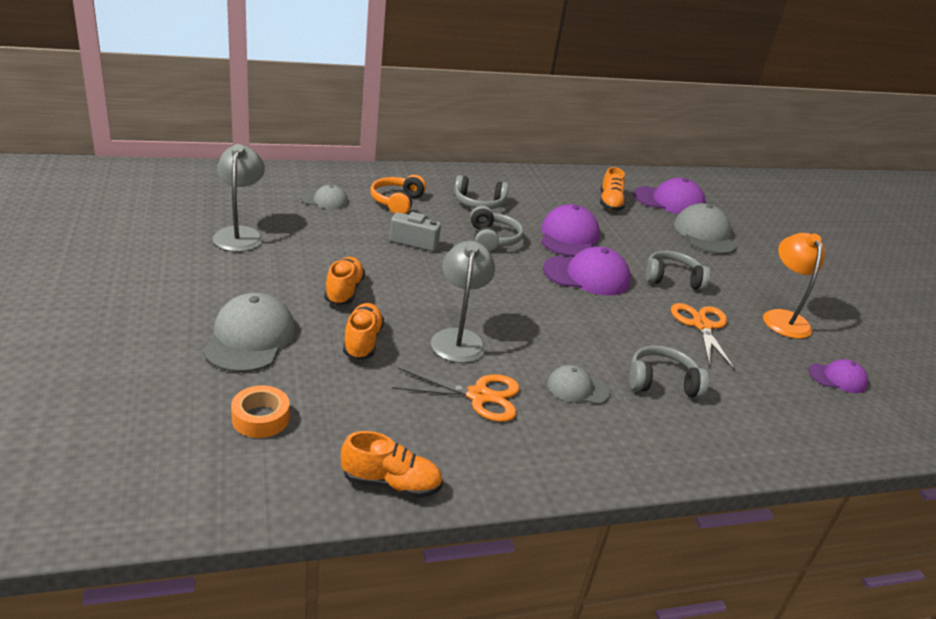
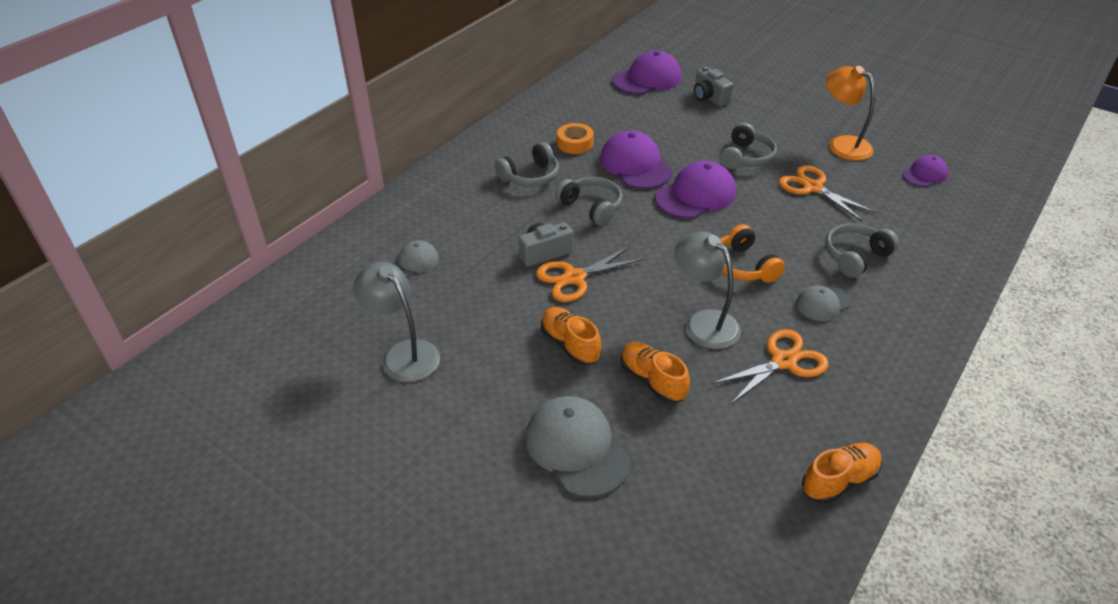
camera: 35 degrees left, 10 degrees up
orange tape [231,385,290,438] -> orange tape moved to [557,123,594,154]
orange headphones [370,175,426,214] -> orange headphones moved to [720,224,785,283]
orange shoe [600,167,625,211] -> none
grey headphones [645,251,710,291] -> grey headphones turned 150 degrees clockwise [719,122,777,169]
grey cap [674,203,737,254] -> grey camera [694,67,733,107]
none -> orange scissors [536,246,644,302]

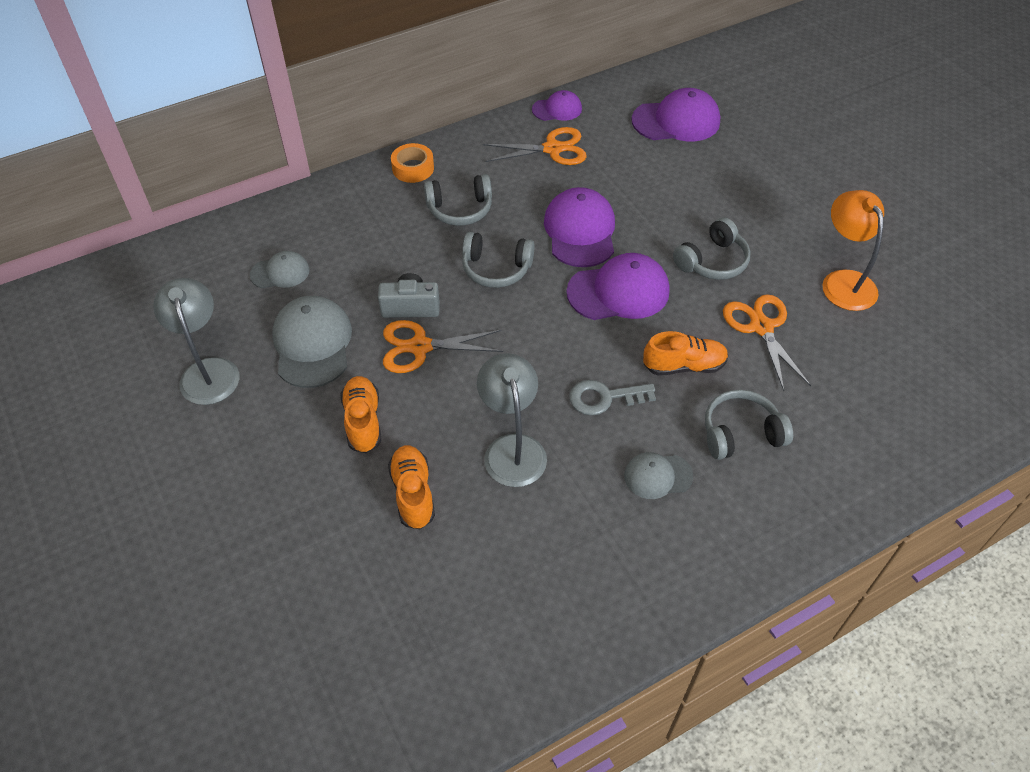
camera: 25 degrees right, 10 degrees up
grey cap [525,396,630,498] -> grey cap moved to [272,296,352,388]
grey headphones [555,177,623,226] -> grey headphones turned 120 degrees clockwise [462,232,535,288]
orange tape [557,123,594,154] -> orange tape moved to [391,143,434,183]
grey camera [694,67,733,107] -> none
orange scissors [711,329,829,404] -> orange scissors moved to [483,127,587,165]
orange headphones [720,224,785,283] -> grey key [569,380,656,415]
orange shoe [802,443,882,504] -> orange shoe moved to [643,331,729,376]
purple cap [903,155,948,187] -> purple cap moved to [532,90,582,121]

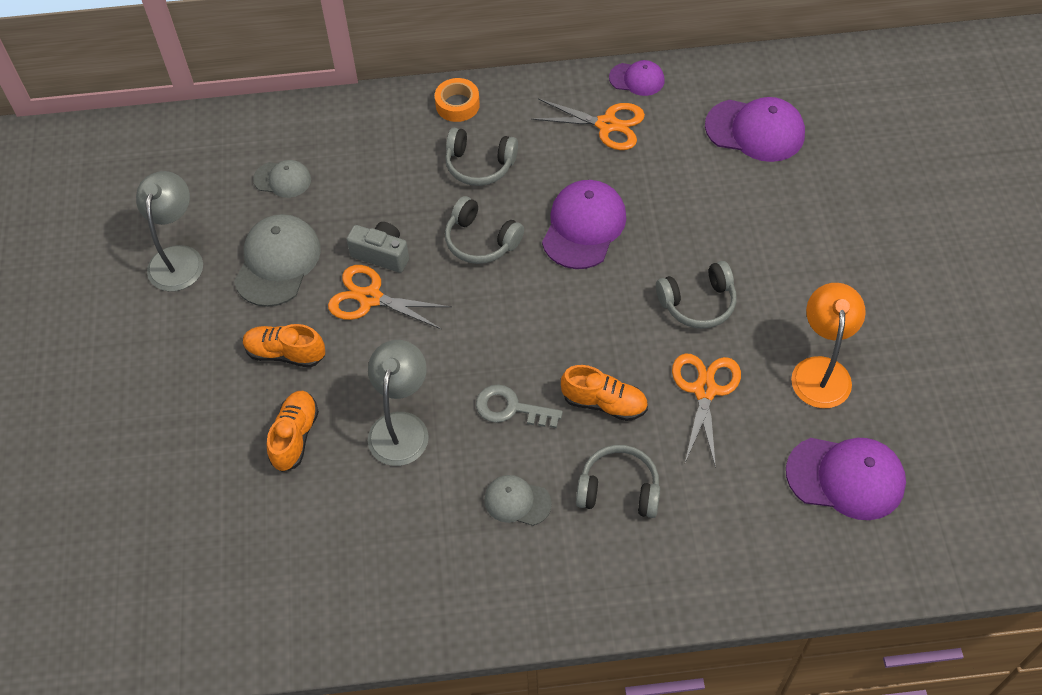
camera: 25 degrees right, 5 degrees up
orange shoe [341,376,381,453] -> orange shoe turned 90 degrees counterclockwise [243,324,325,368]
purple cap [566,253,670,320] -> purple cap moved to [786,438,906,520]

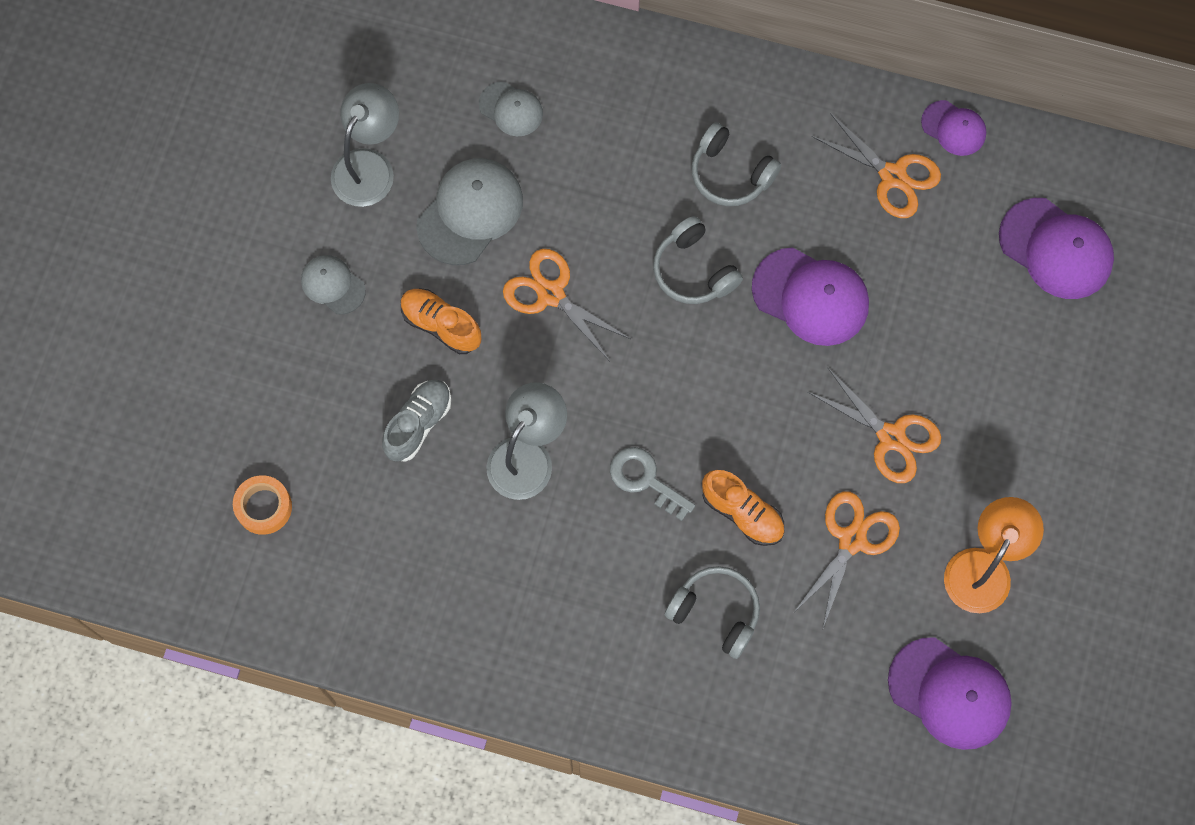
camera: 20 degrees right, 15 degrees up
orange shoe [267,391,319,472] -> grey shoe [382,380,451,462]
grey camera [346,222,409,273] -> none
orange tape [435,78,480,122] -> orange tape moved to [233,475,292,535]
grey cap [484,475,552,526] -> grey cap moved to [301,255,366,315]
purple cap [542,180,626,269] -> purple cap turned 75 degrees clockwise [752,247,869,346]
grey headphones [656,261,736,329] -> orange scissors [808,368,941,483]

